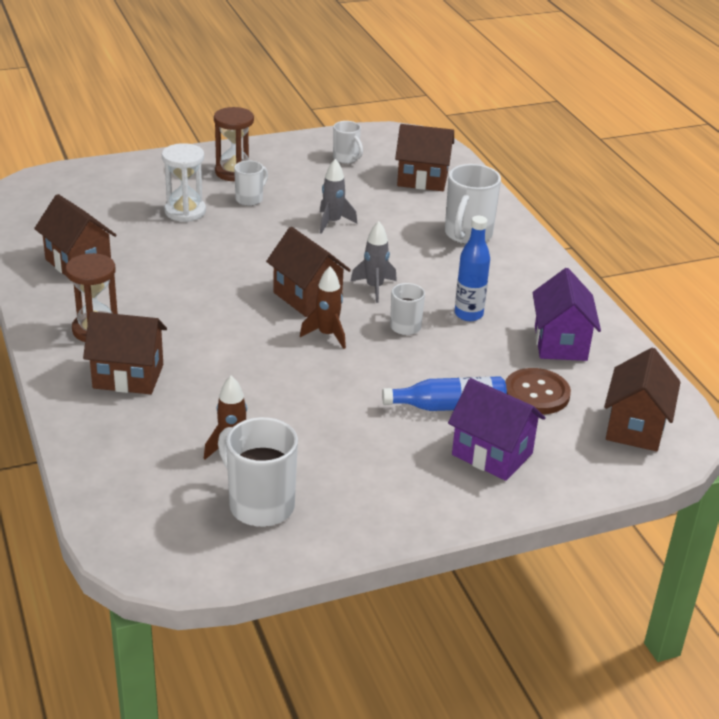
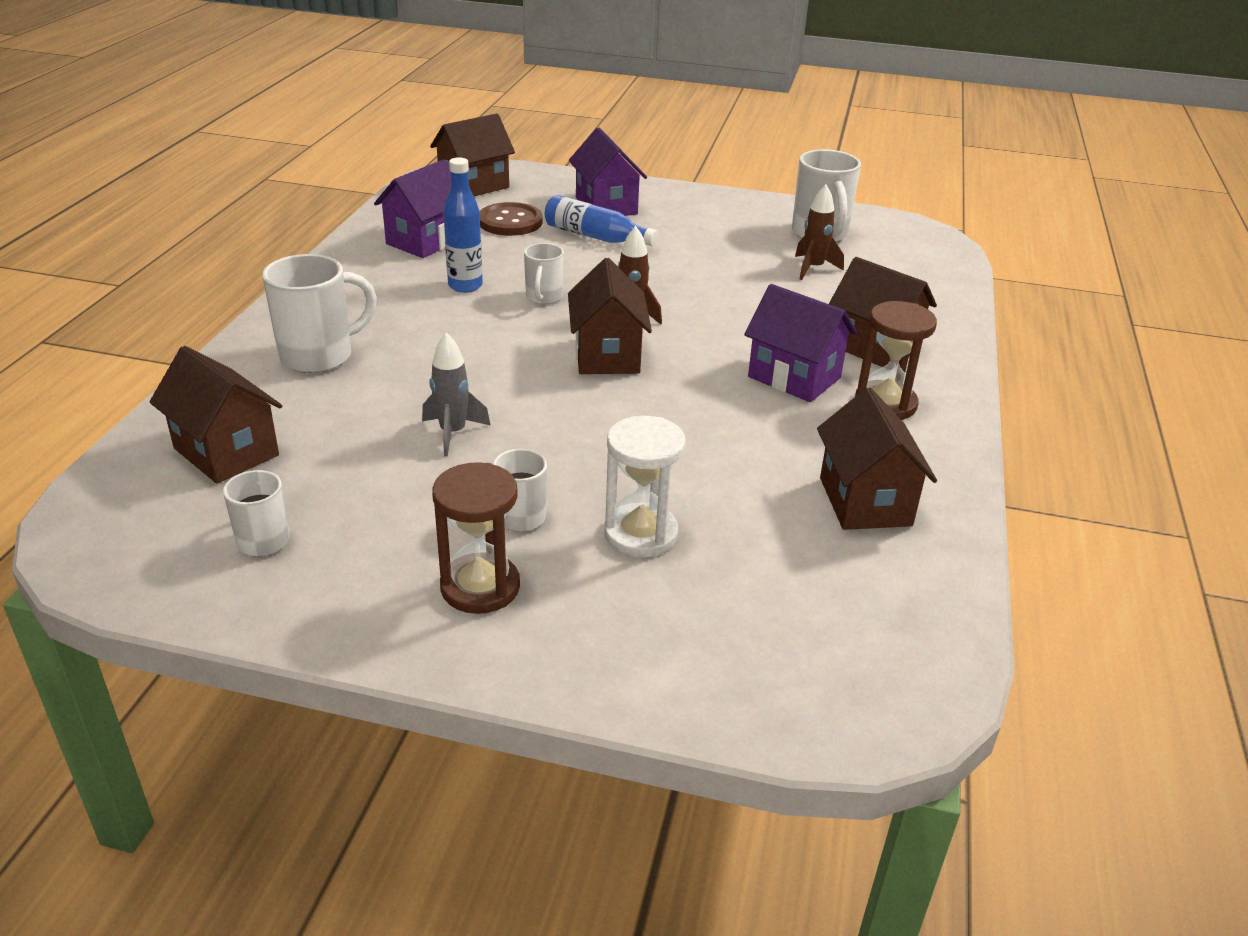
camera: 145 degrees left, 0 degrees up
grey rocket [350,221,397,303] -> none
none -> purple house [744,284,857,402]

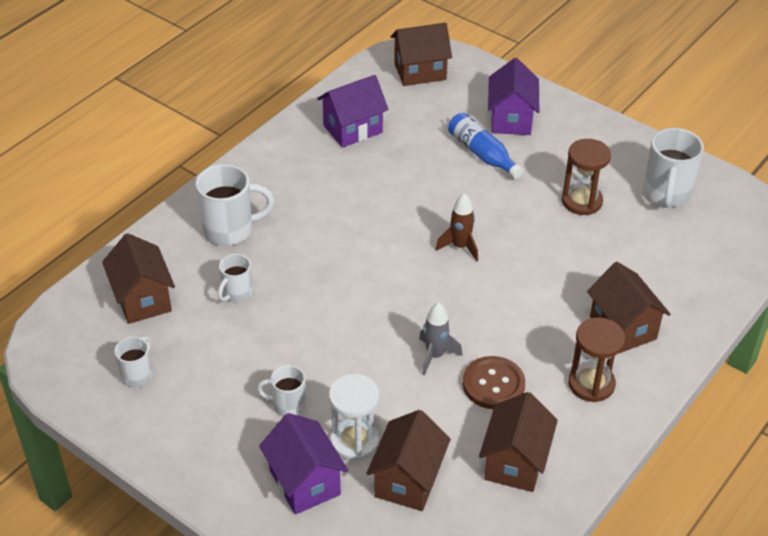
camera: 25 degrees right, 10 degrees up
grey rocket [422,333,491,456] -> grey rocket moved to [419,302,463,375]
brown hourglass [432,462,520,614] -> brown hourglass moved to [562,139,611,215]
blue bottle [443,157,483,293] -> none
brown button [480,202,543,236] -> brown button moved to [463,356,525,409]
white mug [524,243,564,305] -> white mug moved to [218,254,253,302]
brown house [568,258,652,374] -> brown house moved to [366,410,451,511]
purple house [744,284,857,402] -> purple house moved to [259,413,348,515]
brown rocket [795,185,844,280] -> none

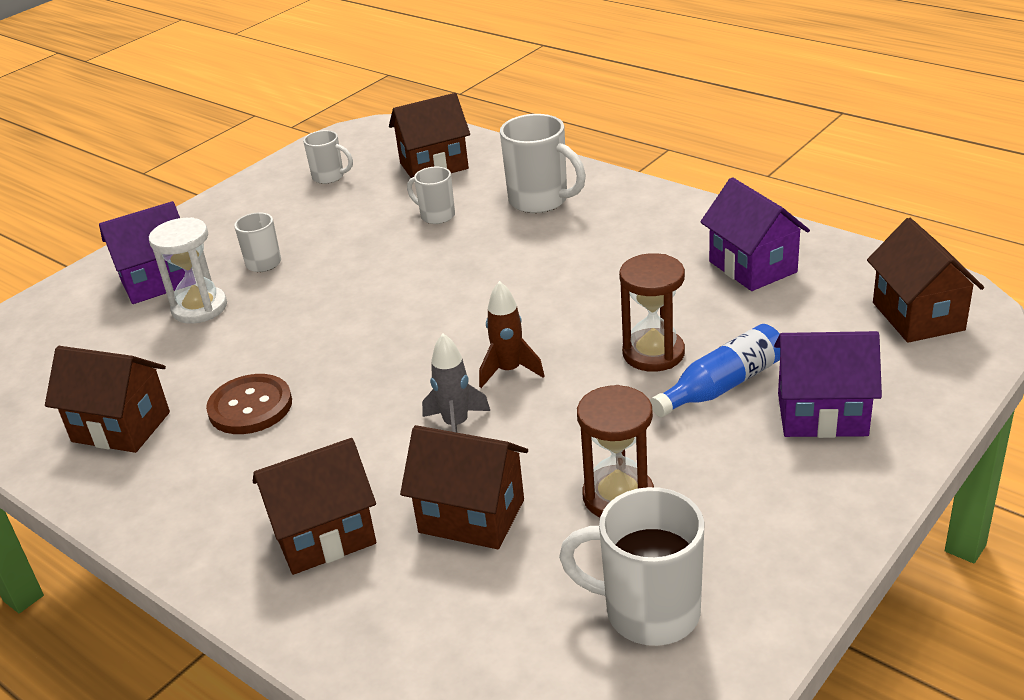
camera: 95 degrees right, 10 degrees down
white mug [196,164,274,246] -> white mug turned 45 degrees counterclockwise [500,114,586,213]
brown house [366,410,451,511] -> brown house moved to [400,425,528,549]
grey rocket [419,302,463,375] -> grey rocket moved to [422,333,490,433]
brown hourglass [568,317,625,402] -> brown hourglass moved to [619,253,685,372]

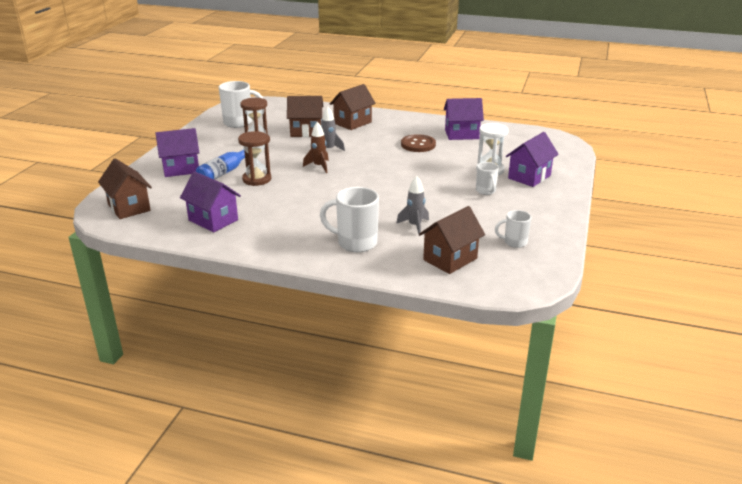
camera: 155 degrees right, 5 degrees down
brown house [45,346,170,453] -> purple house [444,98,484,140]
white mug [407,167,455,224] -> grey rocket [396,176,429,236]

